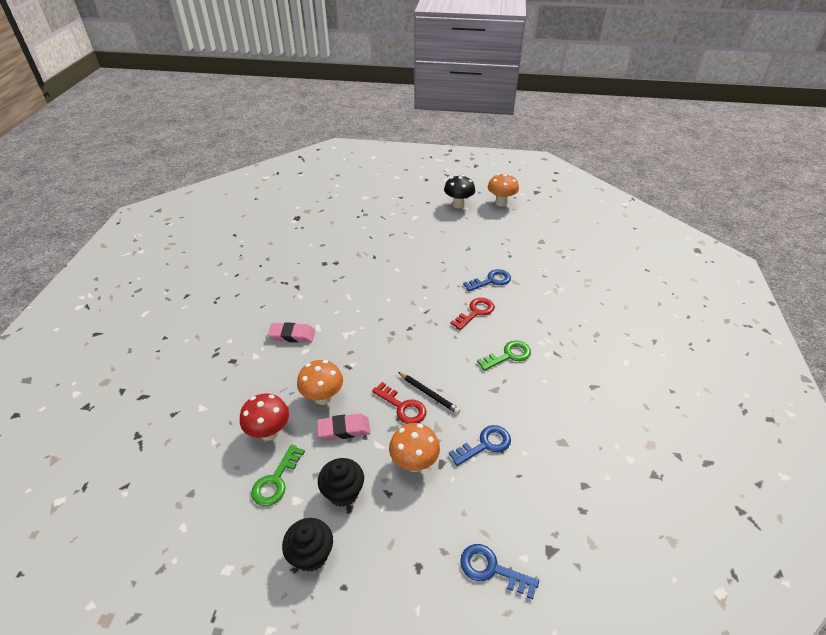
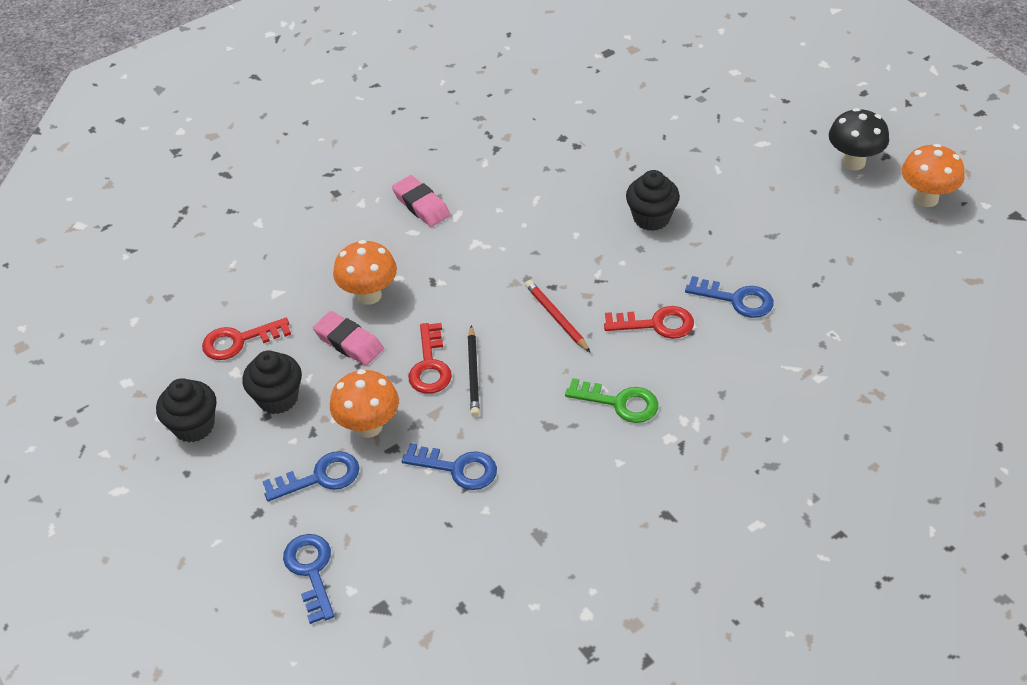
camera: 50 degrees right, 5 degrees up
red mushroom [240,393,289,441] -> none
green key [251,444,305,506] -> red key [202,318,291,360]
none -> blue key [262,451,359,502]
none -> red pencil [525,280,591,353]
none -> black cupcake [626,170,680,231]

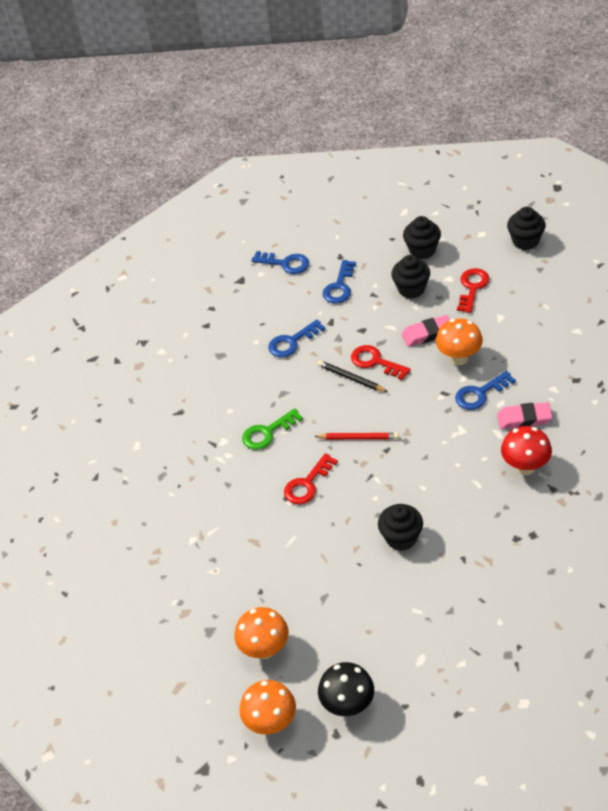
camera: 130 degrees right, 0 degrees up
orange mushroom [330,369,399,438] -> orange mushroom moved to [234,607,289,659]
blue key [685,276,774,318] -> blue key moved to [455,371,516,410]
none -> red mushroom [501,426,552,475]
none -> black cupcake [507,207,546,250]

